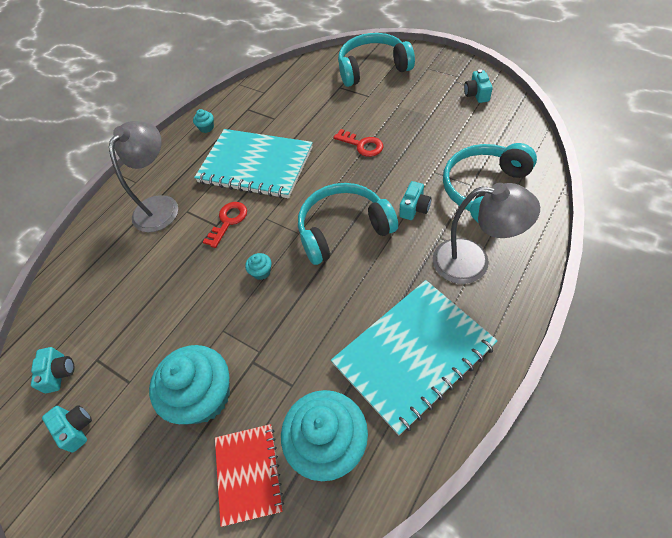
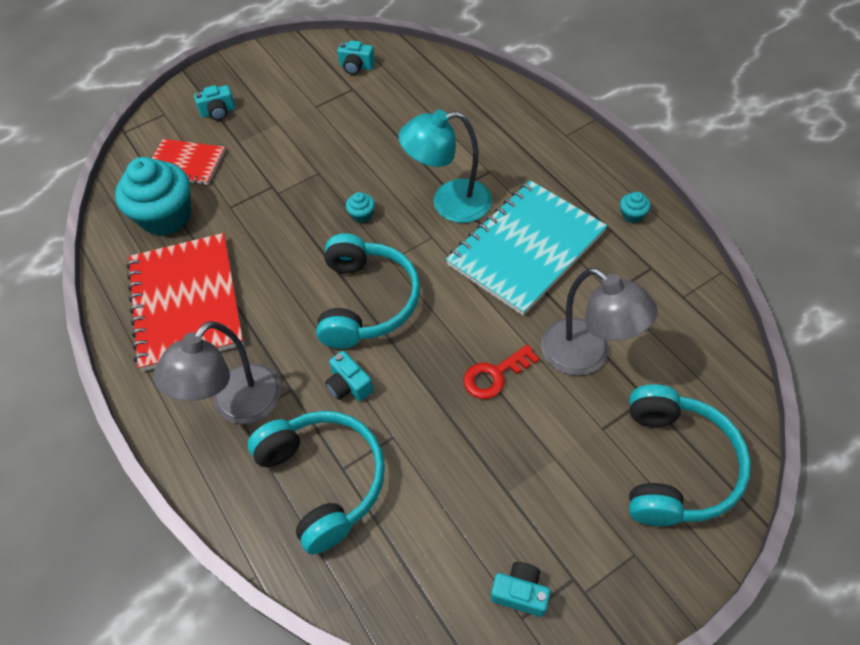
camera: 110 degrees right, 0 degrees up
turquoise camera [42,405,92,452] -> turquoise camera moved to [194,85,236,121]
grey lamp [109,121,178,233] -> grey lamp moved to [541,268,658,376]
turquoise cupcake [149,345,230,424] -> none
red key [203,202,247,248] -> turquoise lamp [398,110,492,223]
turquoise notebook [331,280,498,435] -> red notebook [127,233,244,371]

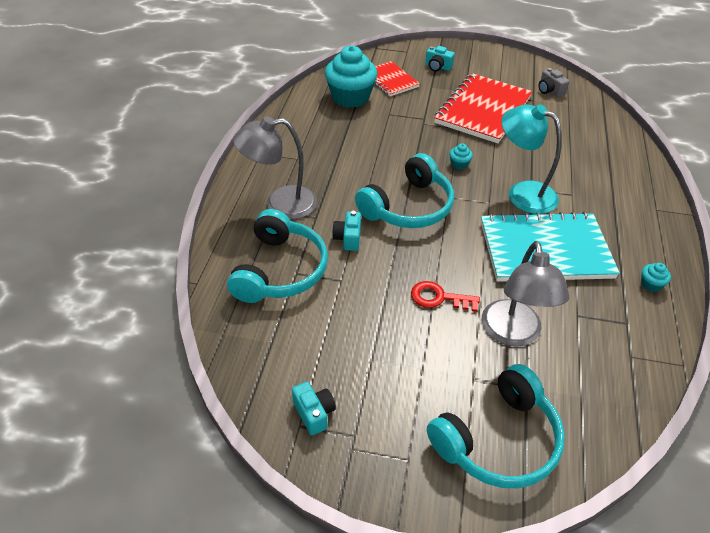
camera: 40 degrees right, 10 degrees down
red notebook [127,233,244,371] -> red notebook moved to [434,73,533,143]
turquoise camera [337,40,375,75] -> grey camera [538,68,569,97]

